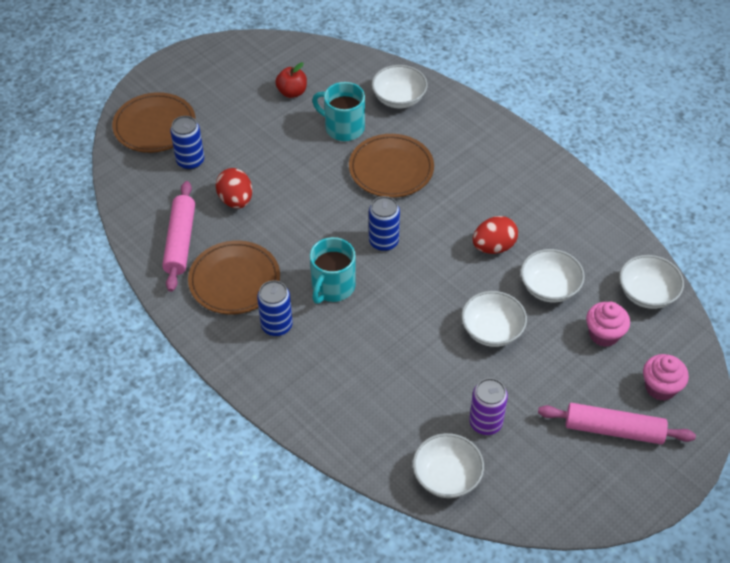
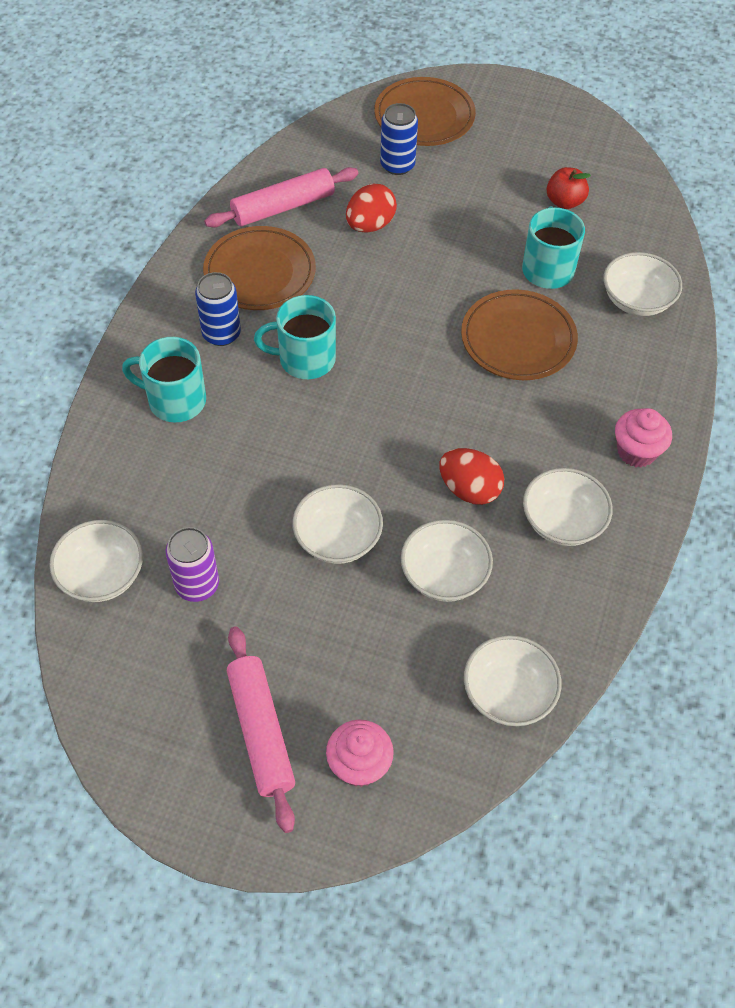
camera: 60 degrees right, 5 degrees up
blue can [369,196,400,251] -> none
pink cupcake [586,302,630,347] -> pink cupcake moved to [615,408,672,468]
none -> turquoise mug [122,337,206,422]
none -> white bowl [523,468,613,546]

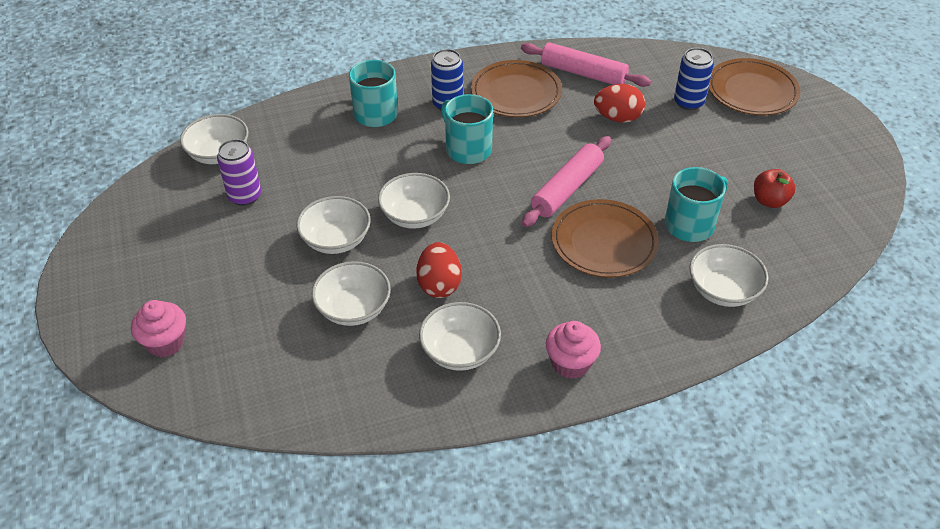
camera: 55 degrees right, 10 degrees down
pink rolling pin [227,626,295,833] -> pink rolling pin moved to [522,136,611,227]
white bowl [464,635,561,726] -> white bowl moved to [378,173,450,228]

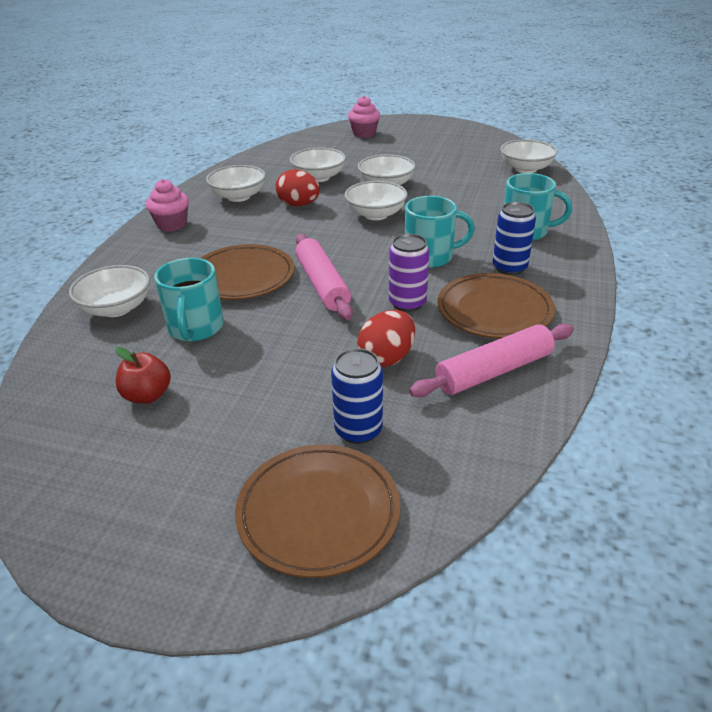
camera: 125 degrees right, 10 degrees down
purple can [217,139,261,206] -> purple can moved to [389,234,429,312]

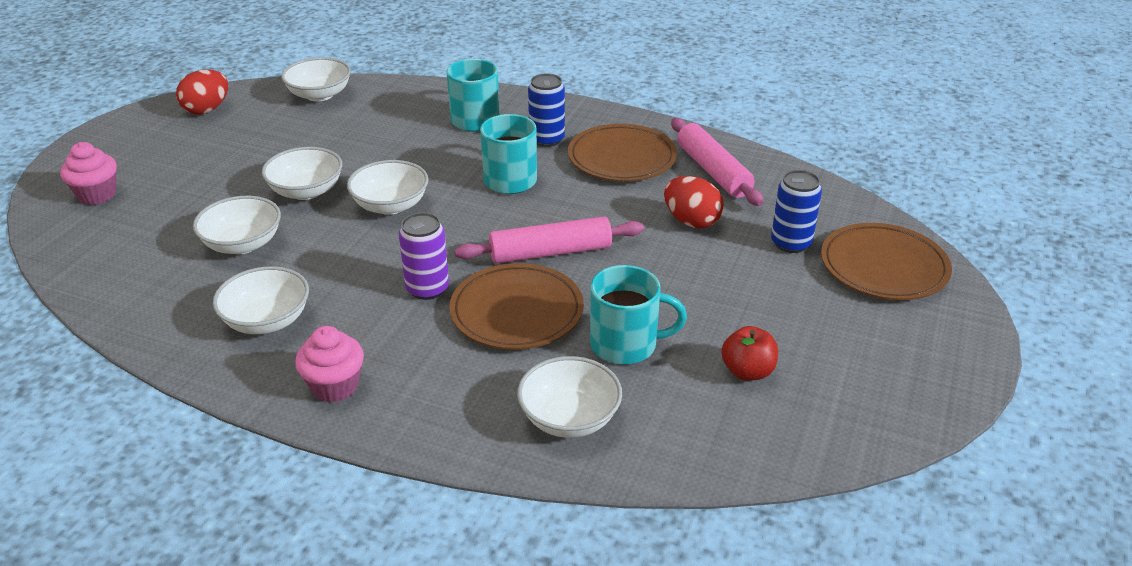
camera: 85 degrees left, 0 degrees up
red egg [275,169,320,206] -> red egg moved to [176,69,228,114]
purple can [389,234,429,312] -> purple can moved to [399,213,449,300]

